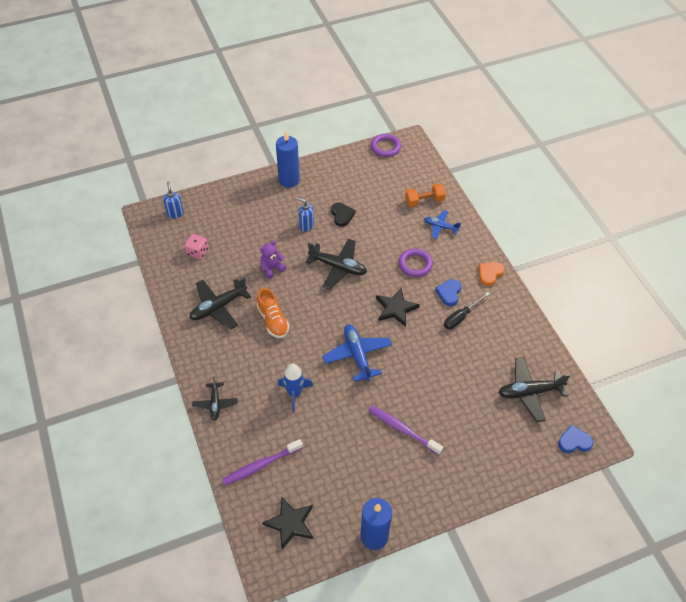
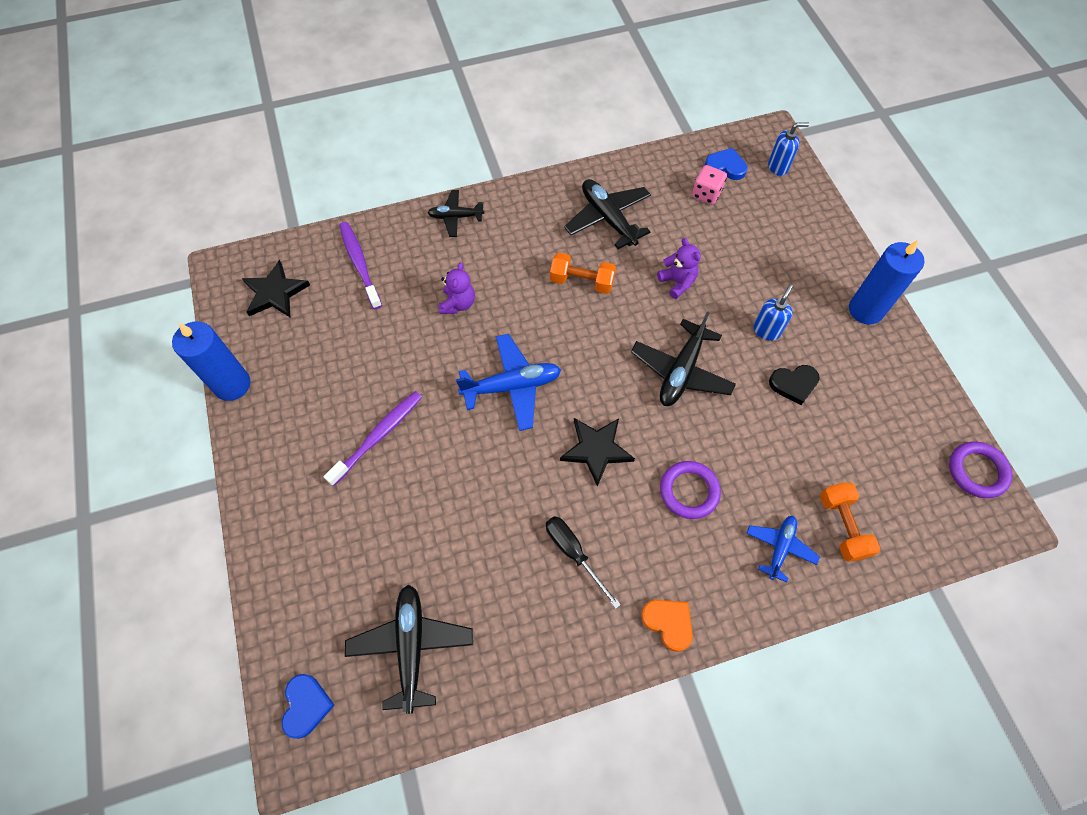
camera: 95 degrees right, 10 degrees up
orange shoe [257,288,289,338] -> orange dumbbell [550,253,616,294]
blue rocket [277,364,313,412] -> purple teddy bear [439,262,475,314]
blue heart [435,279,461,306] -> blue heart moved to [705,148,748,180]

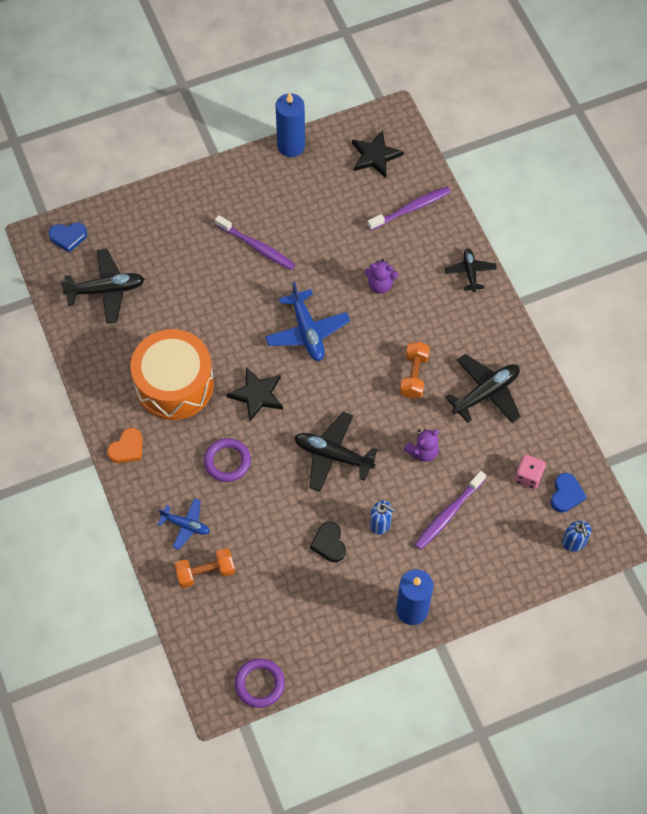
camera: 85 degrees right, 0 degrees up
black screwdriver [546,516,621,609] -> orange drum [131,329,214,420]
none -> purple toothbrush [414,471,486,550]

